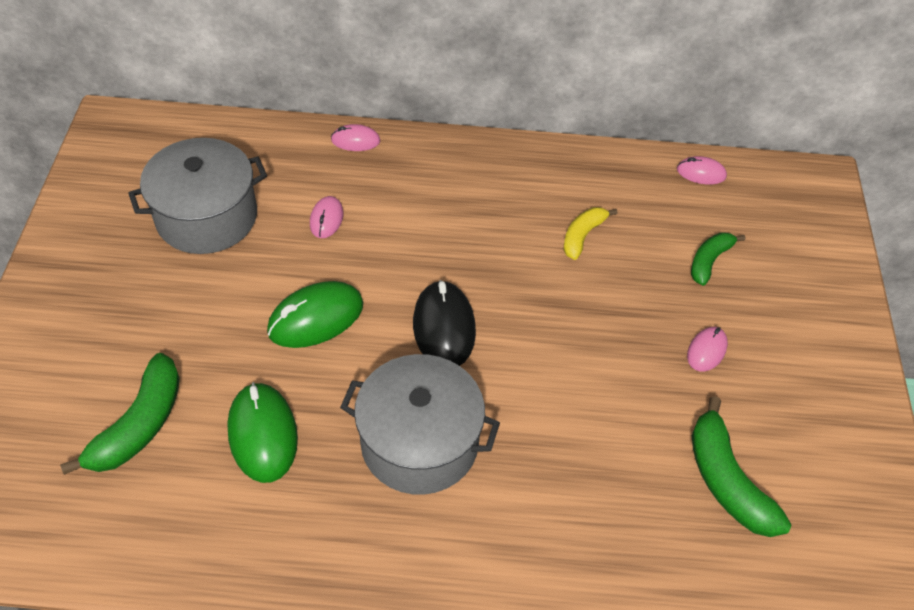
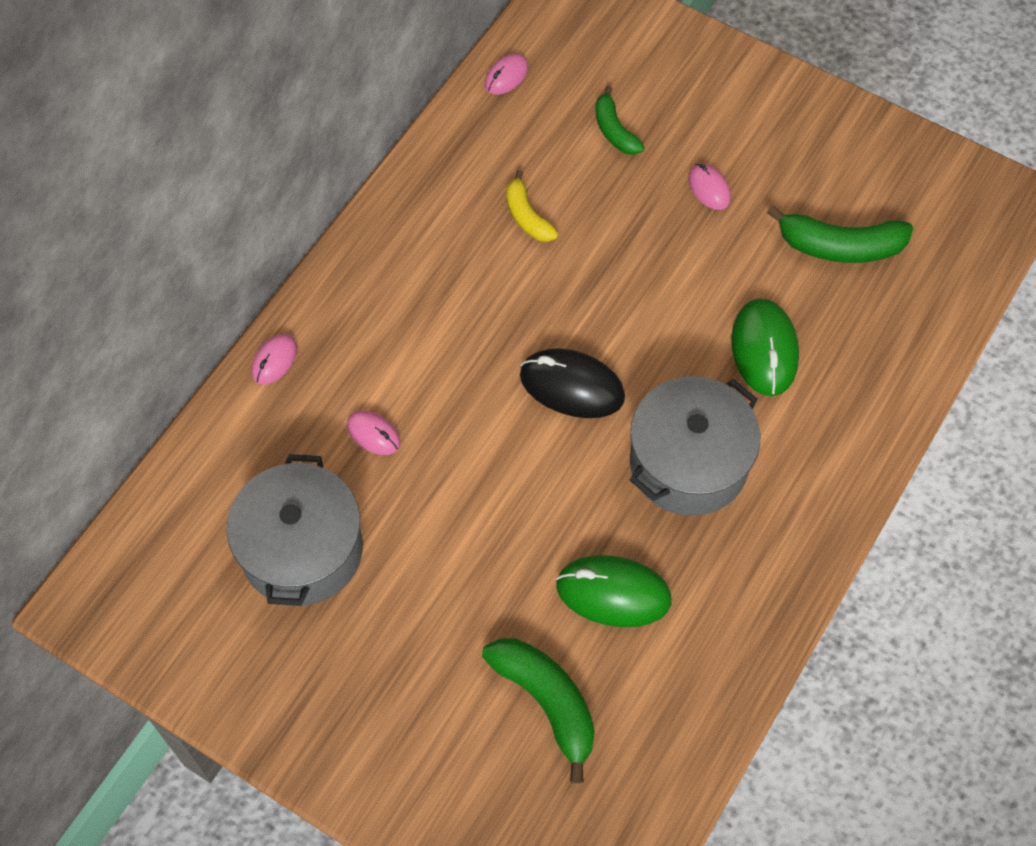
camera: 60 degrees left, 10 degrees up
green mouse [267,281,363,348] -> green mouse moved to [731,298,799,396]

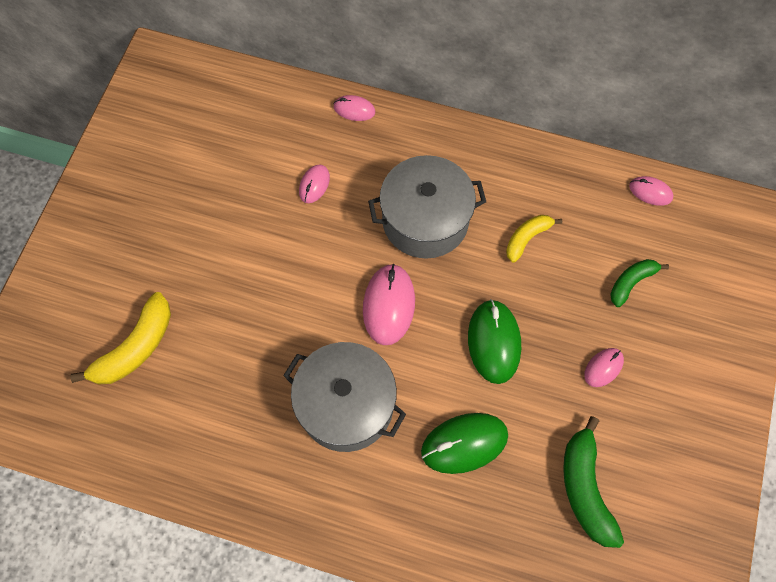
camera: 75 degrees right, 5 degrees up
grey pot [227,454,363,606] -> grey pot moved to [368,155,486,259]
green banana [482,638,595,783] -> yellow banana [70,292,171,384]
black mouse [520,348,625,418] -> pink mouse [363,264,415,345]
green mouse [556,555,672,627] -> green mouse moved to [468,299,521,384]

